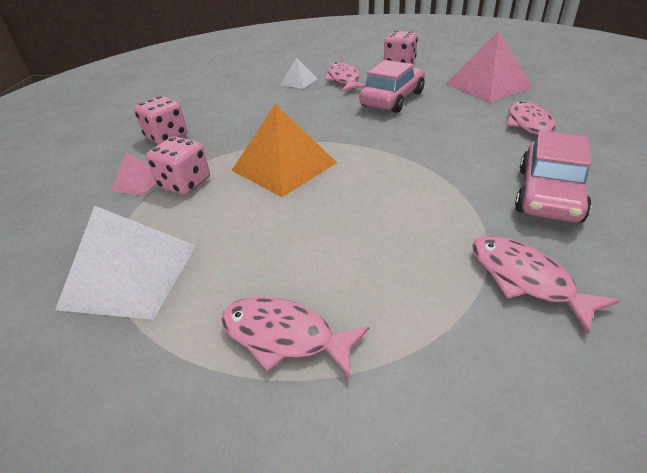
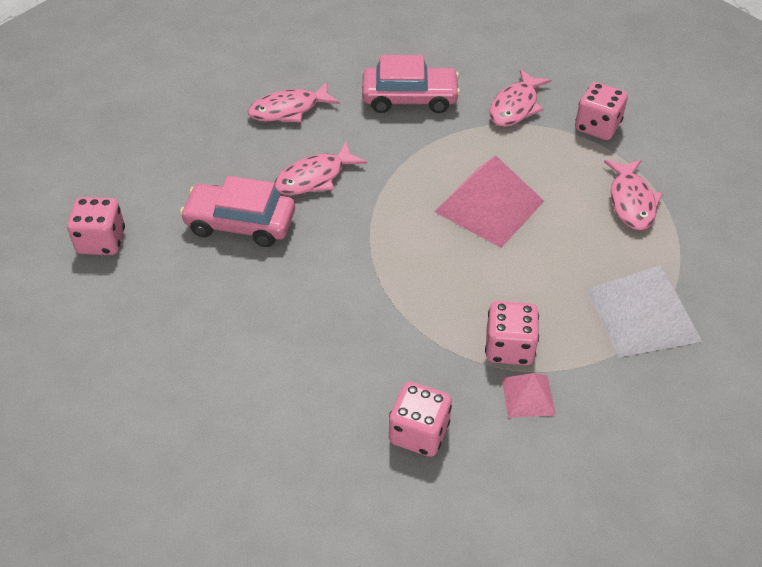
camera: 115 degrees left, 10 degrees up
orange pyramid [231,104,337,197] -> none
white pyramid [281,58,317,89] -> none
pink fish [324,62,366,92] -> pink fish moved to [275,142,367,195]
pink pyramid [446,31,533,102] -> pink pyramid moved to [434,155,544,248]
none -> pink dice [575,82,628,140]

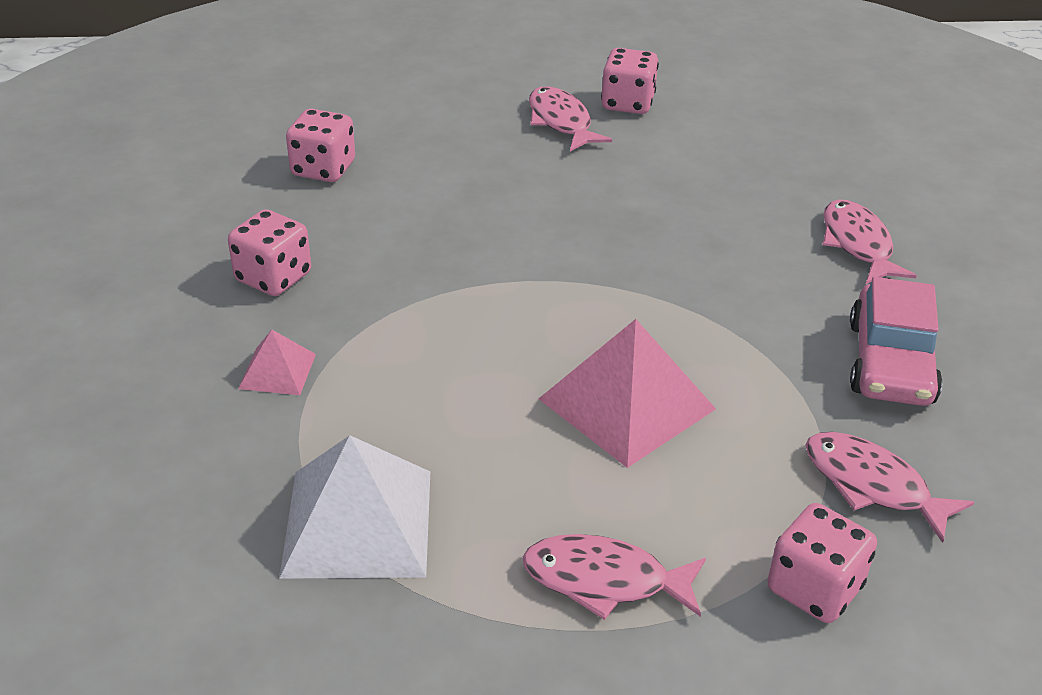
camera: 100 degrees right, 10 degrees down
pink car [180,176,295,247] -> none
pink fish [275,142,367,195] -> pink fish moved to [529,86,612,151]
pink dice [485,301,539,365] -> pink dice moved to [286,109,355,182]

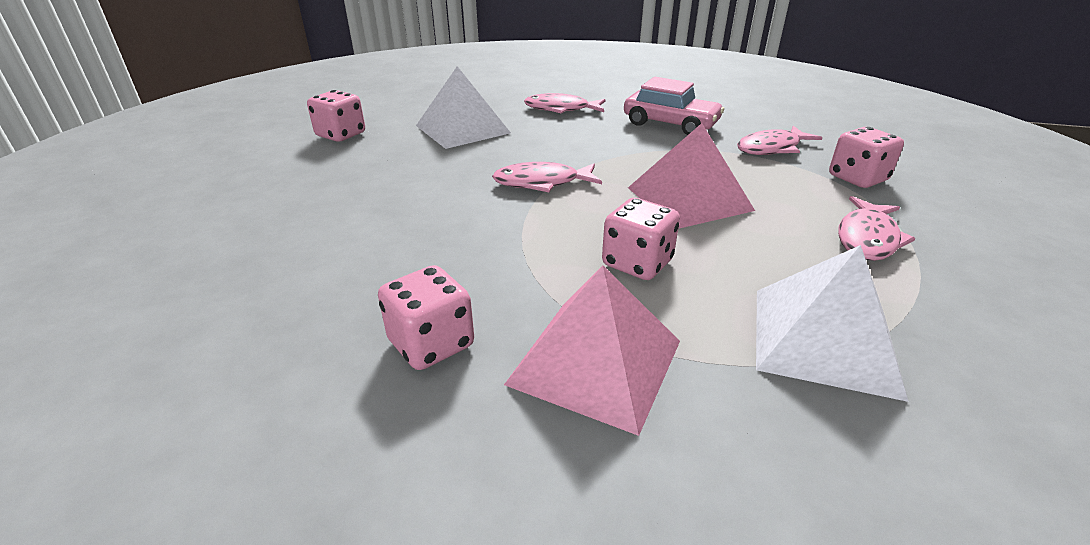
camera: 70 degrees left, 5 degrees down
pink pyramid [238,330,316,395] -> pink pyramid [504,266,680,436], size x1.97
pink dice [286,109,355,182] -> pink dice moved to [602,198,680,280]
pink fish [529,86,612,151] -> pink fish moved to [492,162,602,192]
none -> white pyramid [416,66,511,149]

